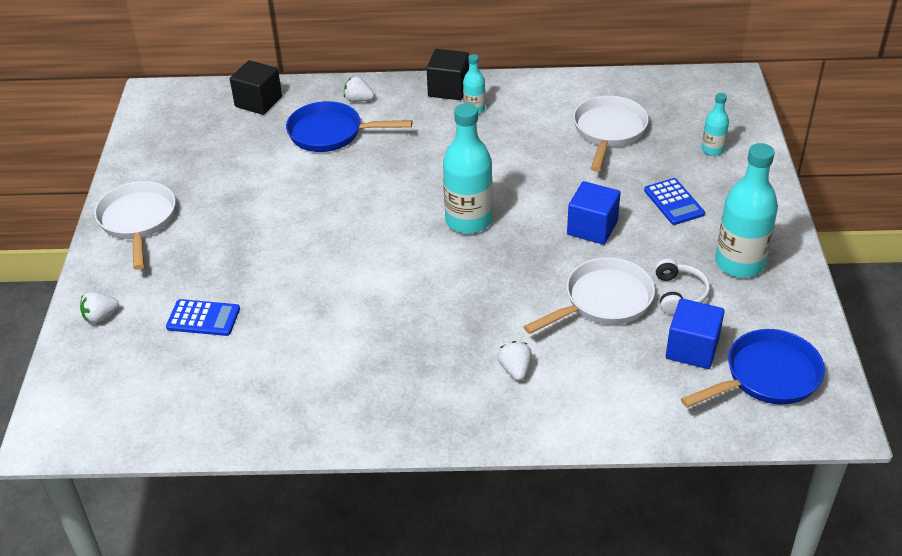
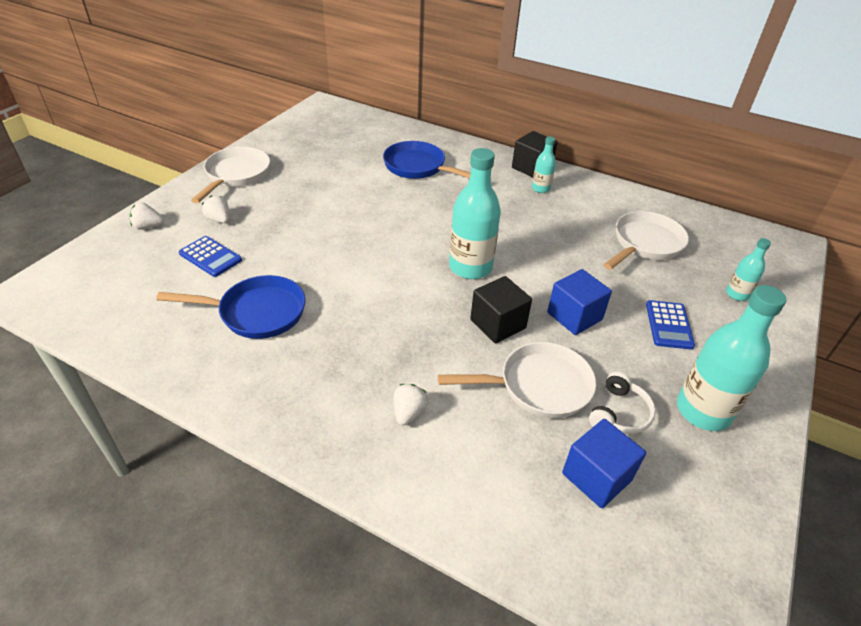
camera: 25 degrees right, 0 degrees up
black cube [230,60,282,115] -> black cube moved to [470,276,532,343]
white strawberry [344,76,374,102] -> white strawberry moved to [202,195,229,223]
blue pan [681,329,825,408] -> blue pan moved to [156,275,306,339]

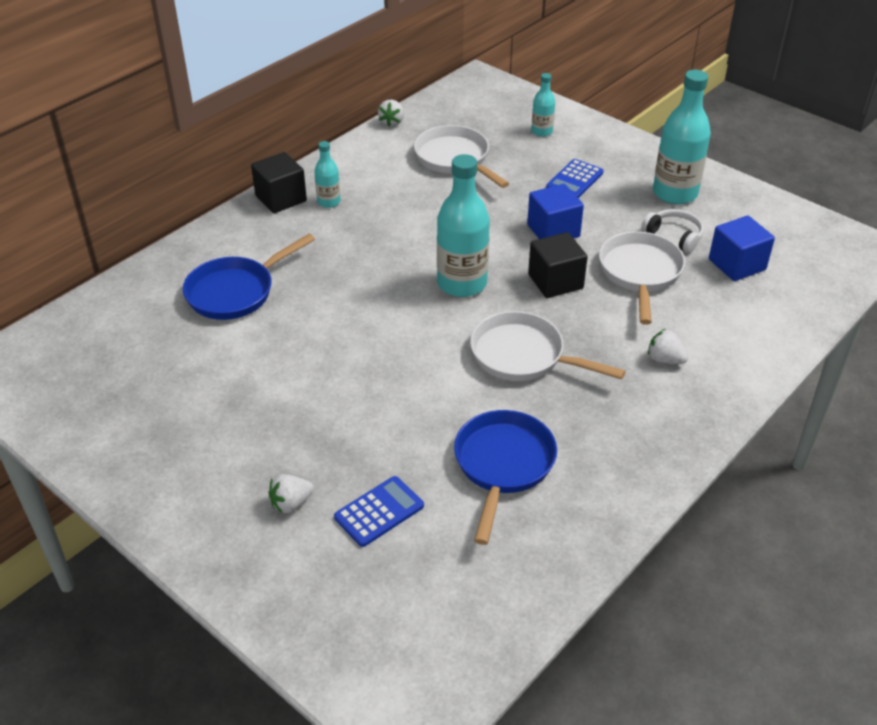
camera: 75 degrees left, 0 degrees up
white strawberry [130,203,164,229] -> white strawberry moved to [378,100,404,127]
white pan [191,147,270,203] -> white pan moved to [470,311,626,381]
blue calculator [646,300,695,350] -> blue calculator turned 105 degrees clockwise [546,159,604,198]

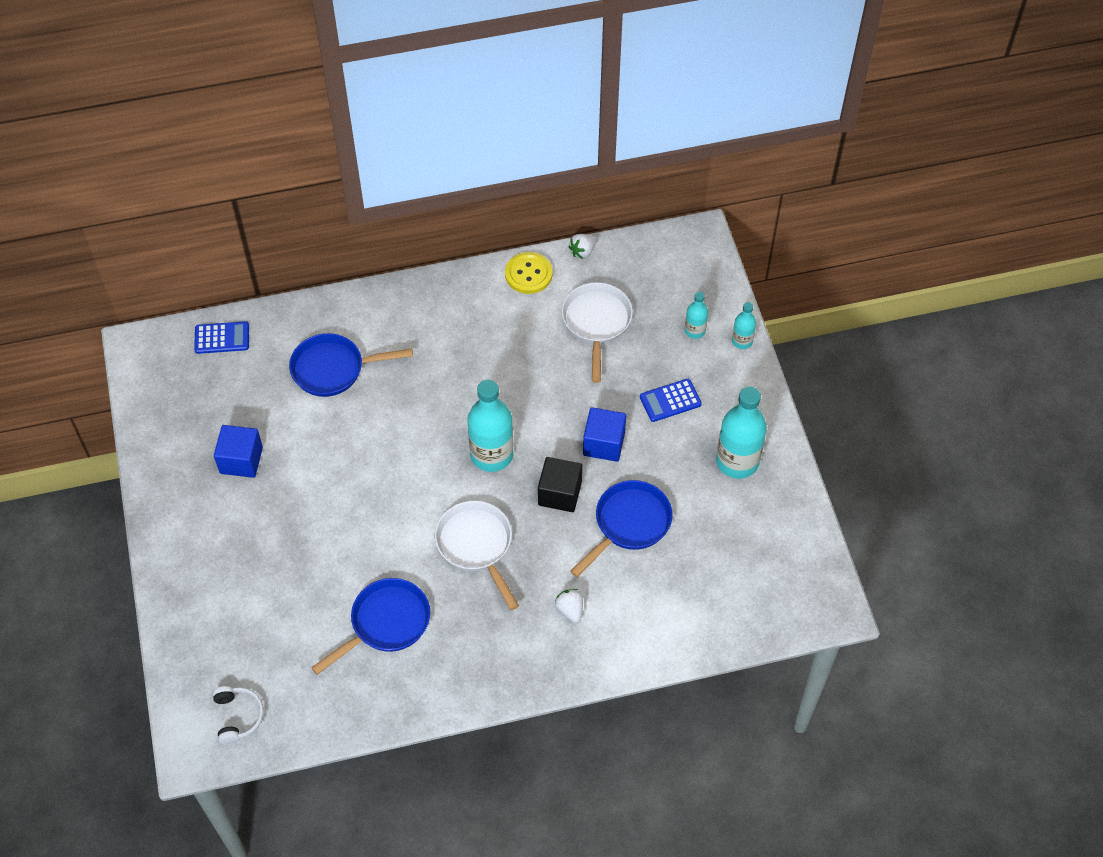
camera: 35 degrees right, 15 degrees up
black cube [251,152,307,213] -> none
white strawberry [268,474,314,513] -> none
turquoise bottle [314,141,341,208] -> turquoise bottle moved to [732,302,756,349]
blue calculator [334,476,424,547] -> blue calculator moved to [194,321,249,354]
white pan [599,231,685,325] -> blue pan [570,480,673,577]
white headphones [641,209,704,253] -> white headphones moved to [213,686,264,745]
blue cube [709,216,775,281] -> blue cube moved to [214,425,263,478]
none -> yellow button [505,252,553,294]

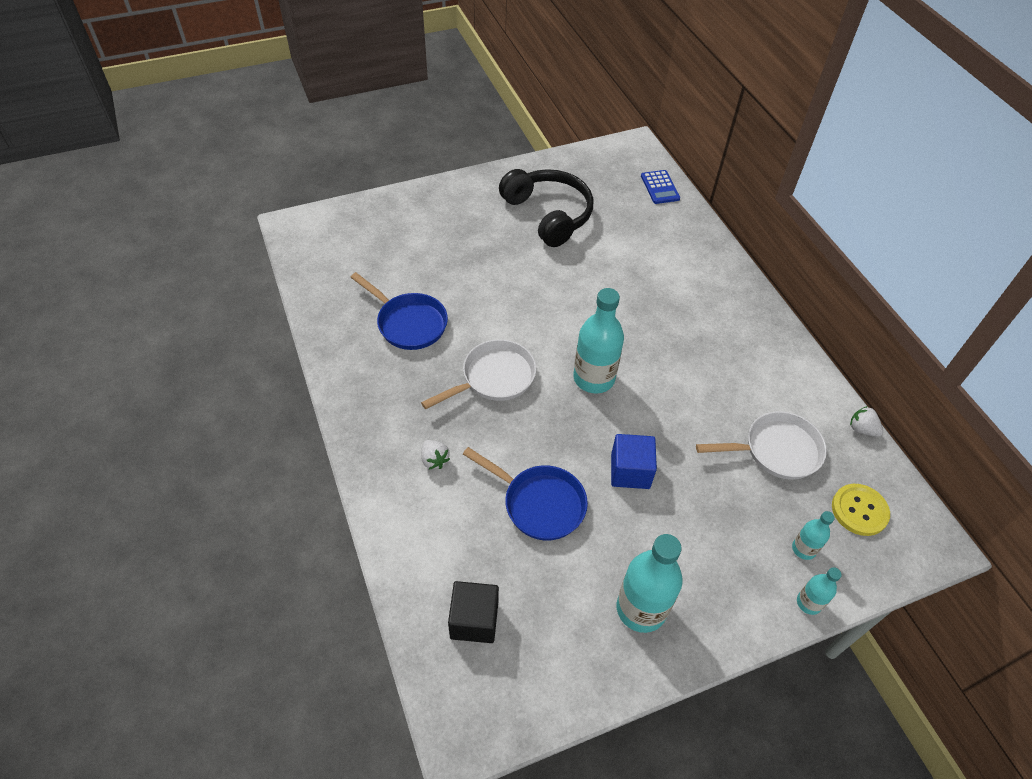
camera: 80 degrees right, 5 degrees down
white headphones [213,686,264,745] -> none
blue cube [214,425,263,478] -> black headphones [499,169,593,247]
blue pan [289,333,413,397] -> none
yellow button [505,252,553,294] -> yellow button moved to [832,484,890,536]
black cube [538,457,582,512] -> black cube moved to [448,581,499,643]
white strawberry [555,589,583,623] -> white strawberry turned 90 degrees clockwise [421,440,450,469]
blue calculator [640,379,702,422] -> none

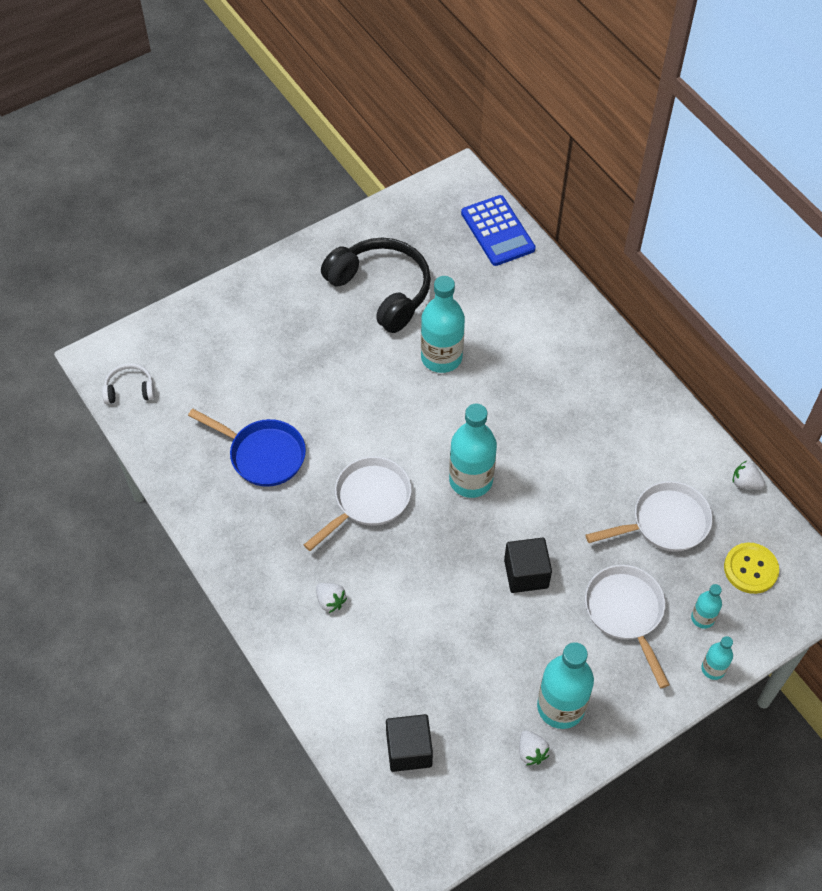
camera: 10 degrees left, 5 degrees up
blue pan [463,447,588,540] -> none
blue cube [611,434,657,489] -> black cube [504,538,552,593]
blue calculator [641,170,680,204] -> blue calculator [461,195,536,266], size x1.52
none -> white headphones [102,364,155,404]
none -> turquoise bottle [421,276,465,373]
none -> white strawberry [519,730,550,765]
none -> white pan [585,565,670,688]

